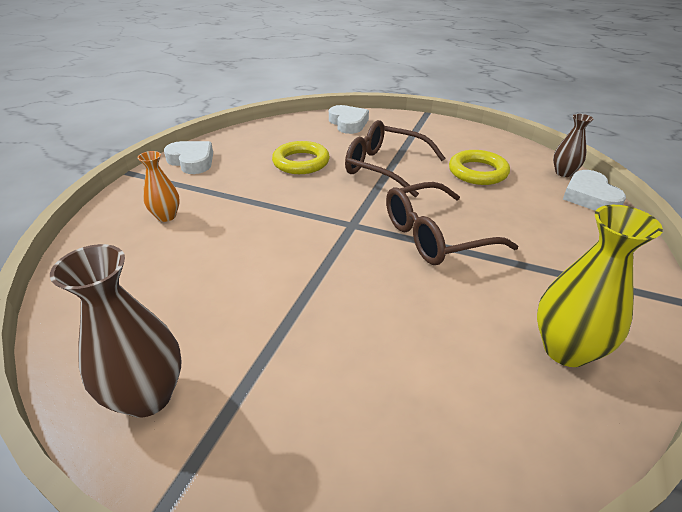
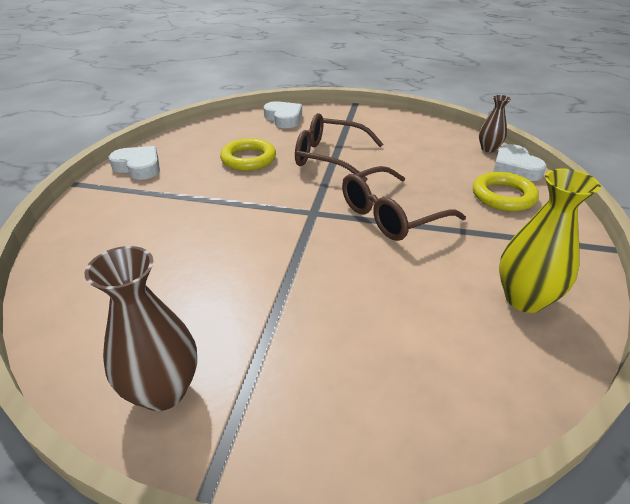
camera: 10 degrees left, 0 degrees up
orange vase [137,151,180,222] -> none
yellow ring [449,150,510,185] -> yellow ring moved to [473,172,539,211]

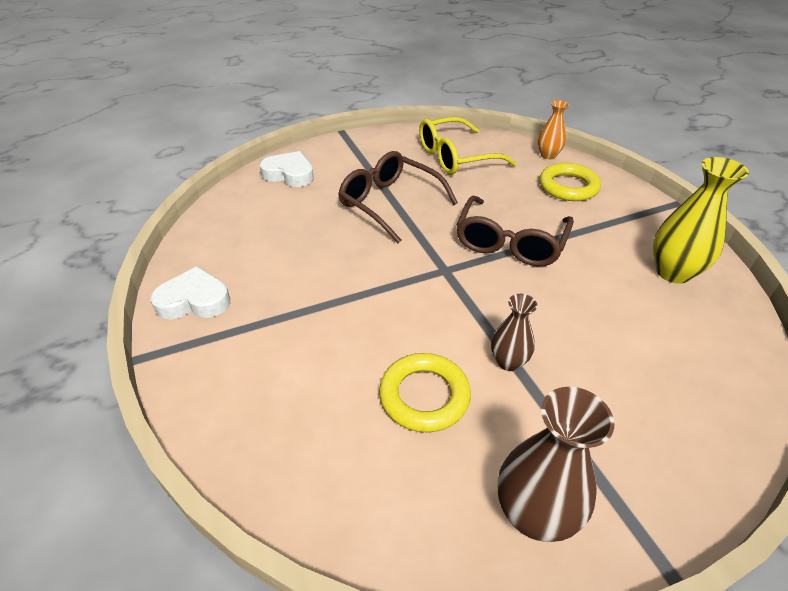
camera: 35 degrees left, 5 degrees up
yellow ring [220,138,276,171] -> yellow ring moved to [379,353,471,432]
brown glasses [295,113,383,182] -> brown glasses turned 60 degrees clockwise [338,151,458,243]
brown vase [479,95,511,152] -> brown vase moved to [491,294,537,371]
white heart [493,144,546,181] -> orange vase [538,100,569,159]
none -> yellow glasses [419,117,517,175]

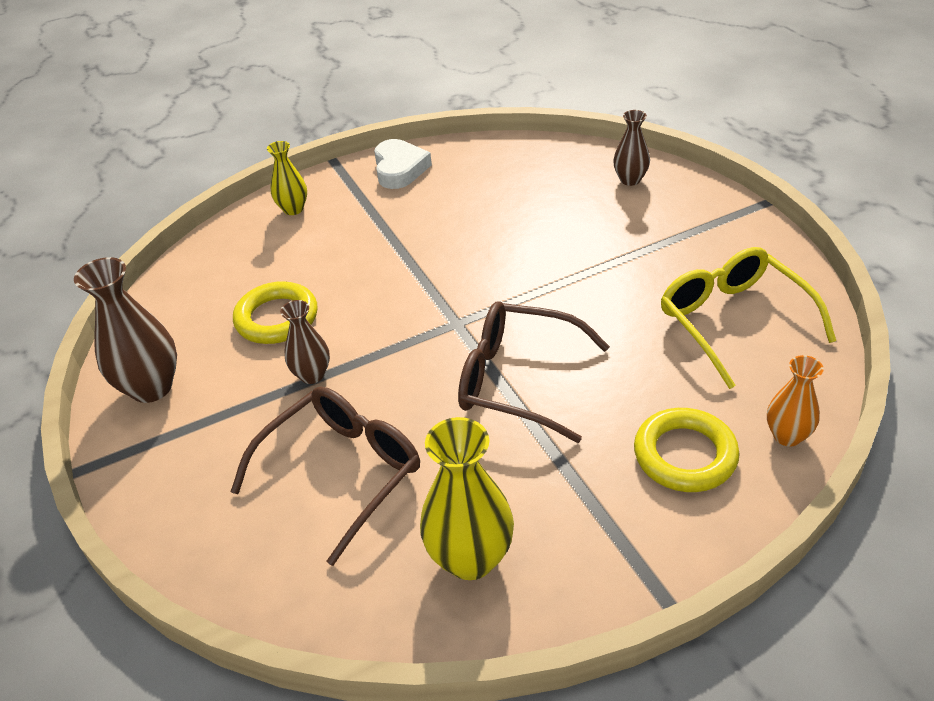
camera: 90 degrees right, 0 degrees up
white heart [260,151,314,187] -> brown vase [613,110,650,186]
brown glasses [338,151,458,243] -> brown glasses moved to [230,386,420,566]
none -> yellow vase [267,141,307,215]

